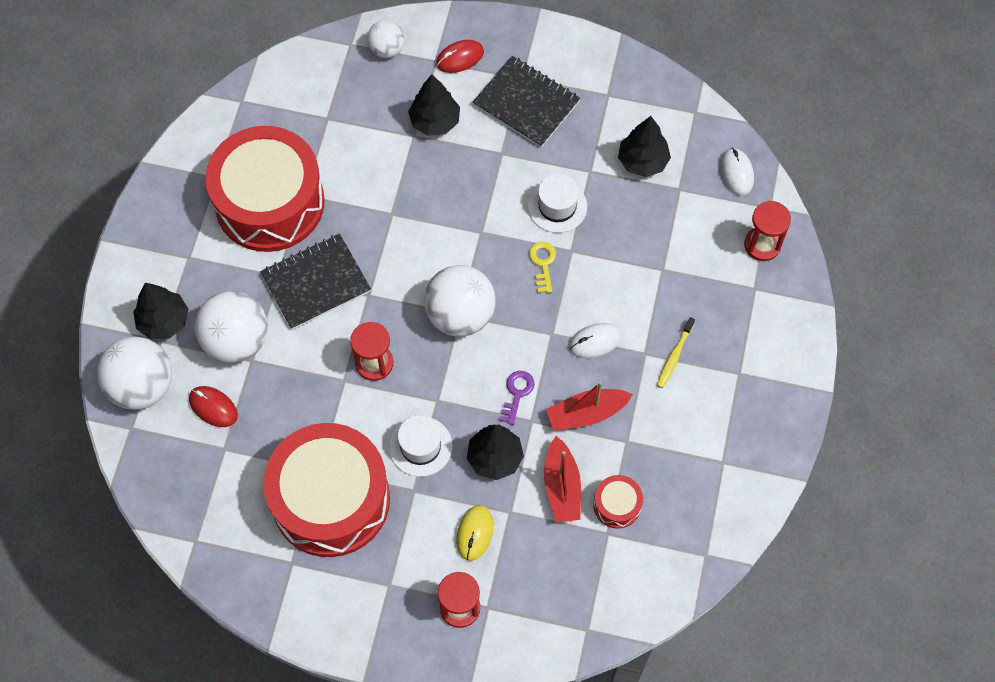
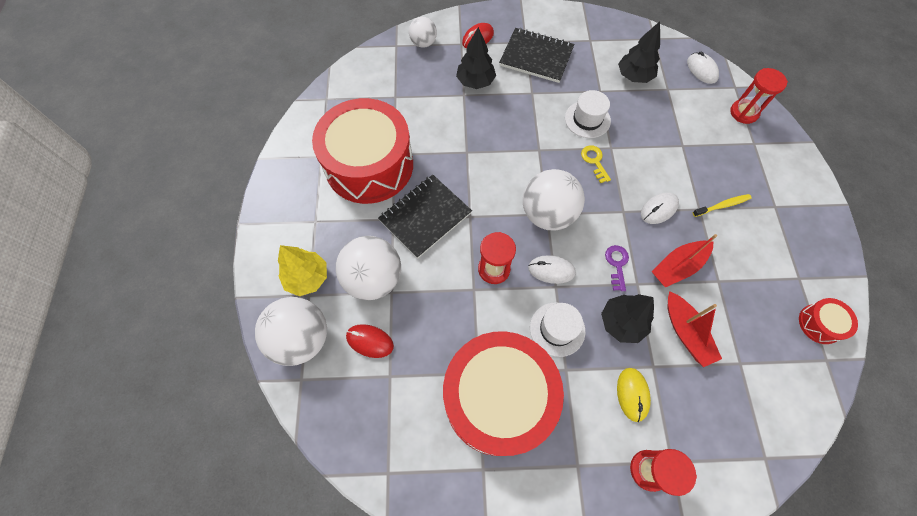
camera: 15 degrees left, 0 degrees up
black tree [133,283,189,339] -> yellow tree [278,245,327,296]
red drum [593,475,643,529] -> red drum moved to [799,298,858,344]
yellow toothbrush [657,317,695,388] -> yellow toothbrush turned 120 degrees counterclockwise [693,194,752,217]
none -> white mouse [528,255,576,284]

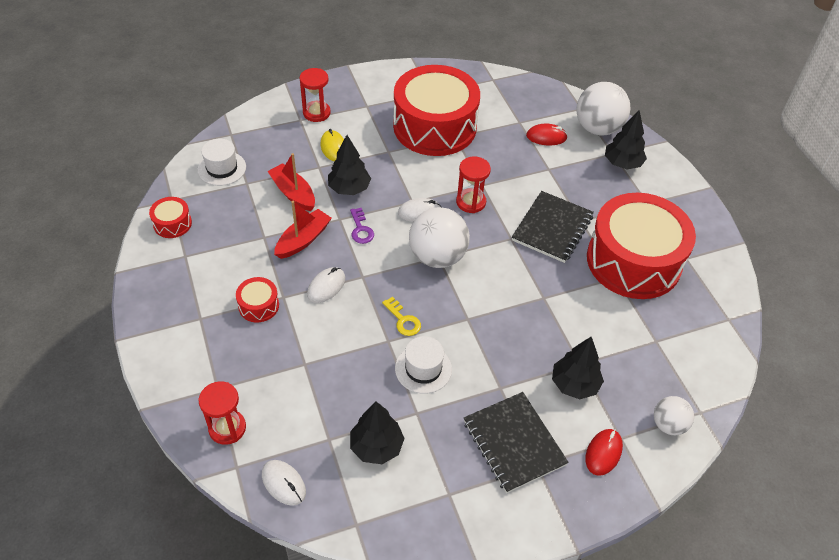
camera: 160 degrees right, 15 degrees down
yellow tree [278,245,327,296] -> black tree [605,110,647,169]
white ball [336,236,401,300] -> none
black notebook [499,28,574,83] -> black notebook turned 60 degrees clockwise [464,392,569,493]
white hat [530,302,585,357] -> white hat moved to [197,139,246,186]
yellow toothbrush [693,194,752,217] -> red drum [236,277,279,322]

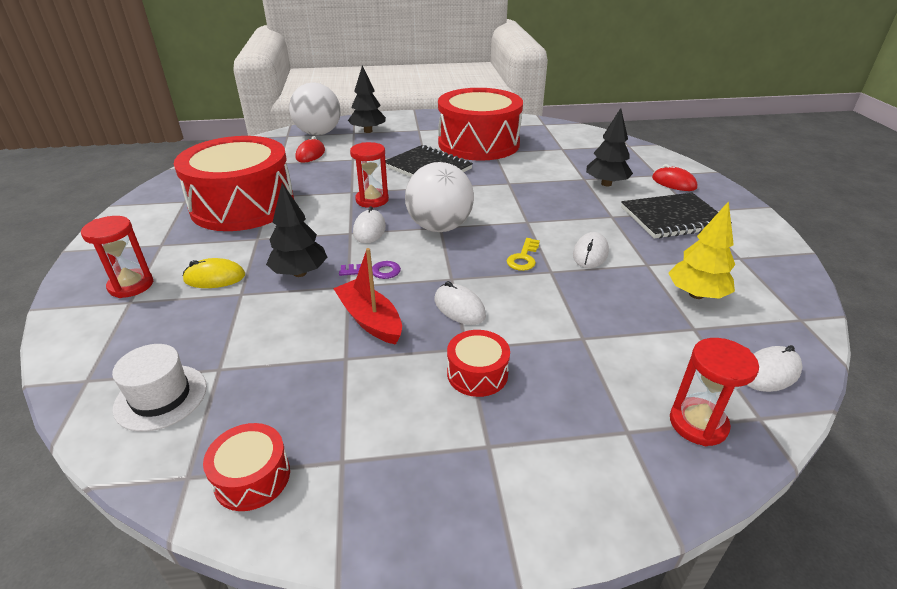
camera: 75 degrees left, 15 degrees down
red boat [268,153,315,211] -> none
black tree [350,401,405,464] -> yellow tree [668,201,735,299]
yellow key [382,297,421,336] -> yellow key turned 135 degrees clockwise [507,238,540,271]
white hat [395,336,452,394] -> white mouse [573,232,609,268]
white ball [654,396,694,435] -> none

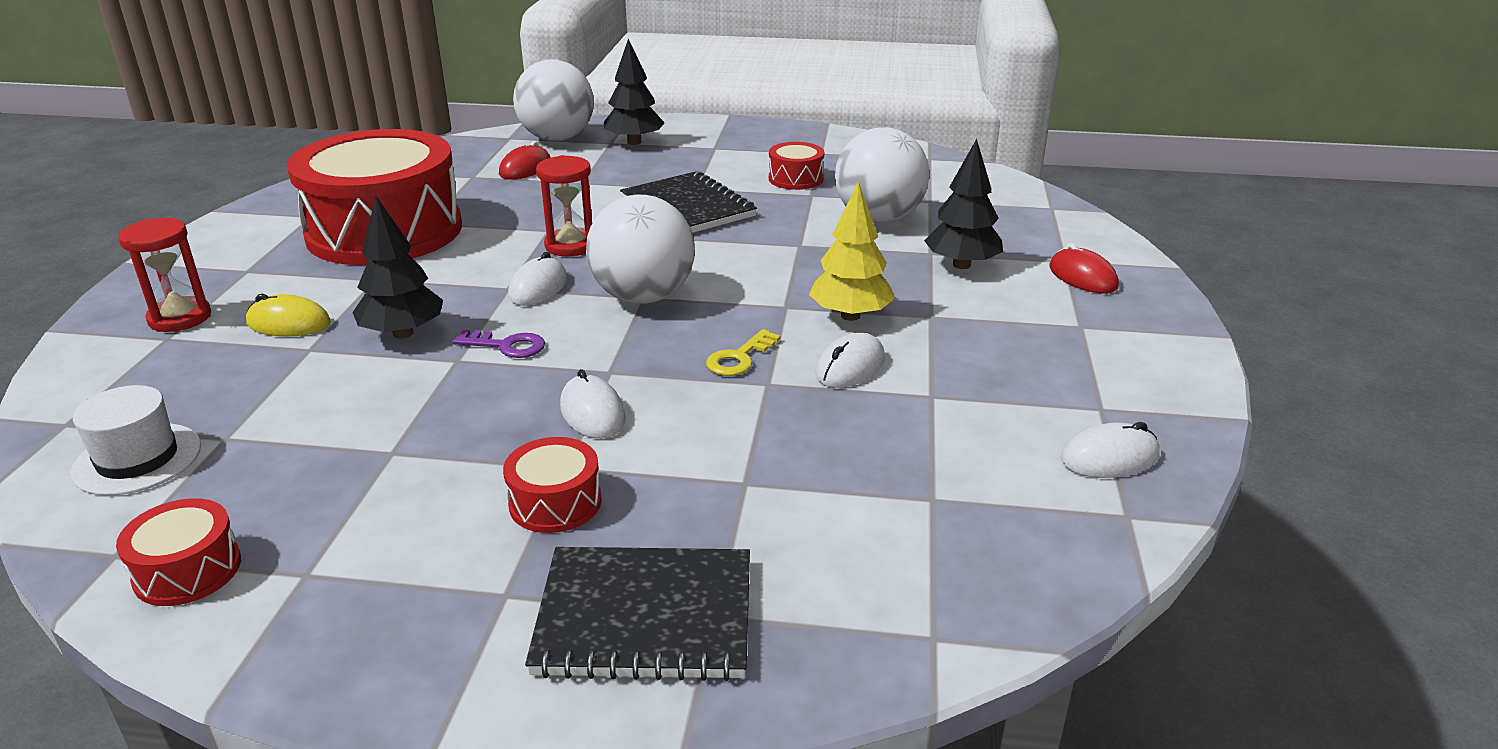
camera: 15 degrees right, 5 degrees down
red boat [333,248,402,345] -> none
red drum [438,88,523,161] -> red drum [769,142,824,190], size x0.40
black notebook [621,193,732,238] -> black notebook moved to [525,547,750,681]
yellow tree [668,201,735,299] -> yellow tree moved to [809,181,895,321]
red hourglass [670,338,759,446] -> none
white mouse [747,345,803,392] -> white mouse moved to [1061,422,1160,478]
none -> white ball [835,127,930,223]

